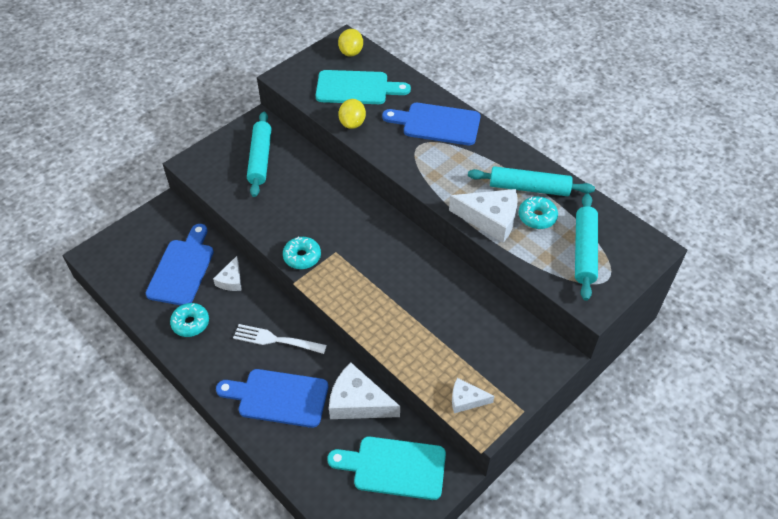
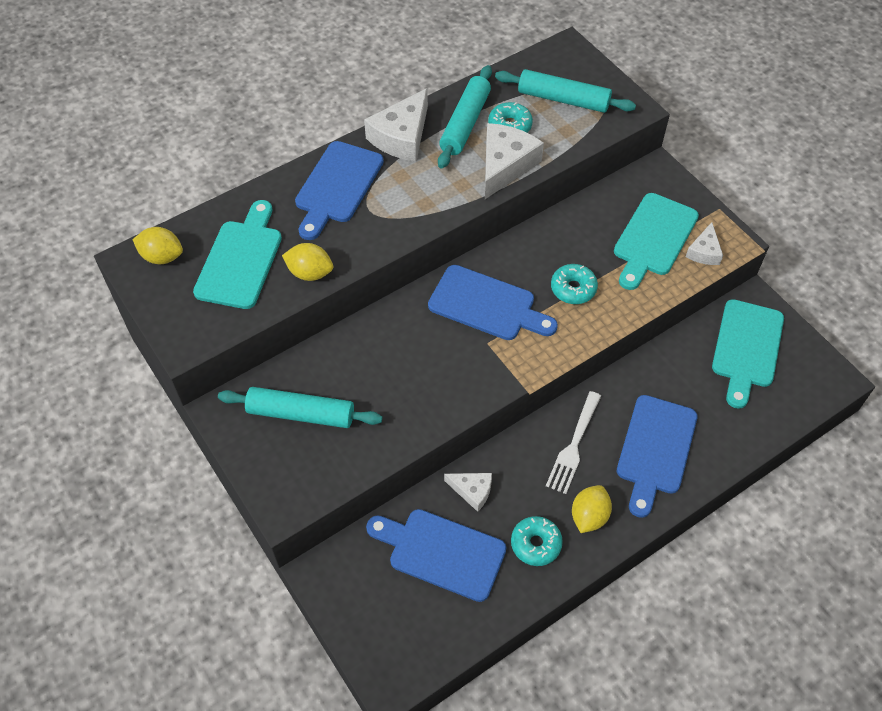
camera: 80 degrees left, 5 degrees up
turquoise donut [283,237,321,269] -> turquoise donut moved to [551,264,598,304]
white cheese [329,363,400,419] -> white cheese moved to [364,88,428,162]
none -> blue cutting board [428,265,558,340]
none -> yellow lemon [572,485,612,533]
none -> turquoise cutting board [614,193,699,290]

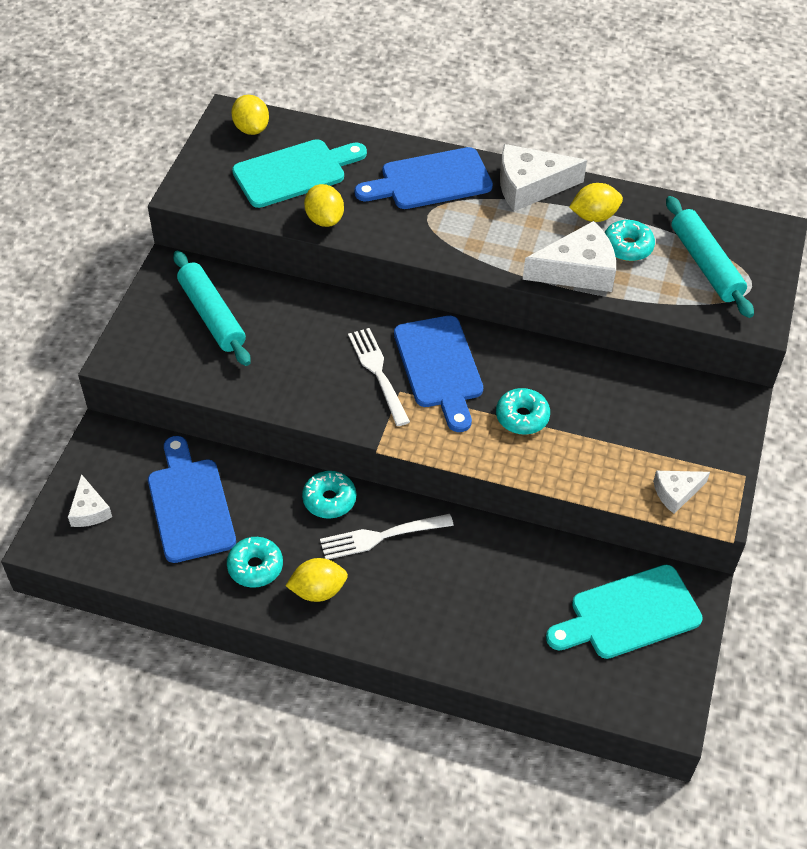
camera: 50 degrees right, 5 degrees down
turquoise rolling pin [438,65,492,169] -> yellow lemon [569,183,623,222]
white cheese [444,473,492,512] -> white cheese moved to [68,474,112,527]
turquoise cutting board [614,193,699,290] -> none
blue cutting board [617,395,698,518] -> none
none -> turquoise donut [302,471,356,519]
none -> white fork [348,328,410,426]

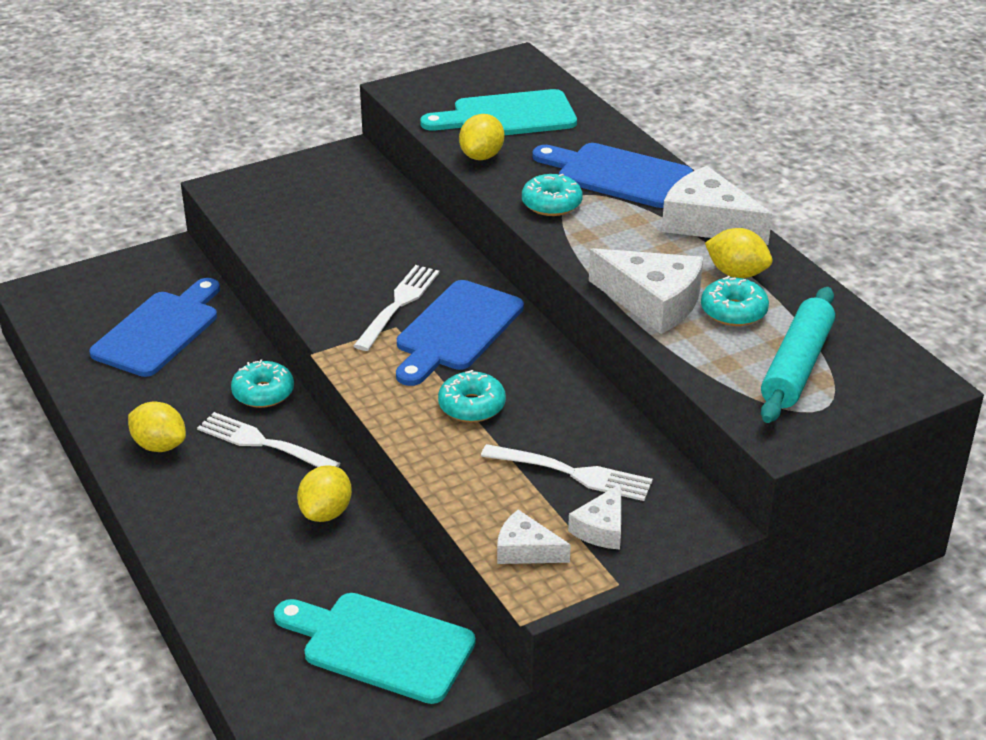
camera: 45 degrees right, 15 degrees down
white cheese [68,474,112,527] -> white cheese moved to [568,484,621,550]
turquoise rolling pin [173,251,251,366] -> none
turquoise donut [227,537,283,588] -> turquoise donut moved to [522,174,583,216]
yellow lemon [231,95,269,135] -> yellow lemon moved to [297,465,352,522]
turquoise cutting board [232,139,367,208] -> turquoise cutting board turned 150 degrees clockwise [420,89,577,135]
none -> white fork [481,444,653,501]

